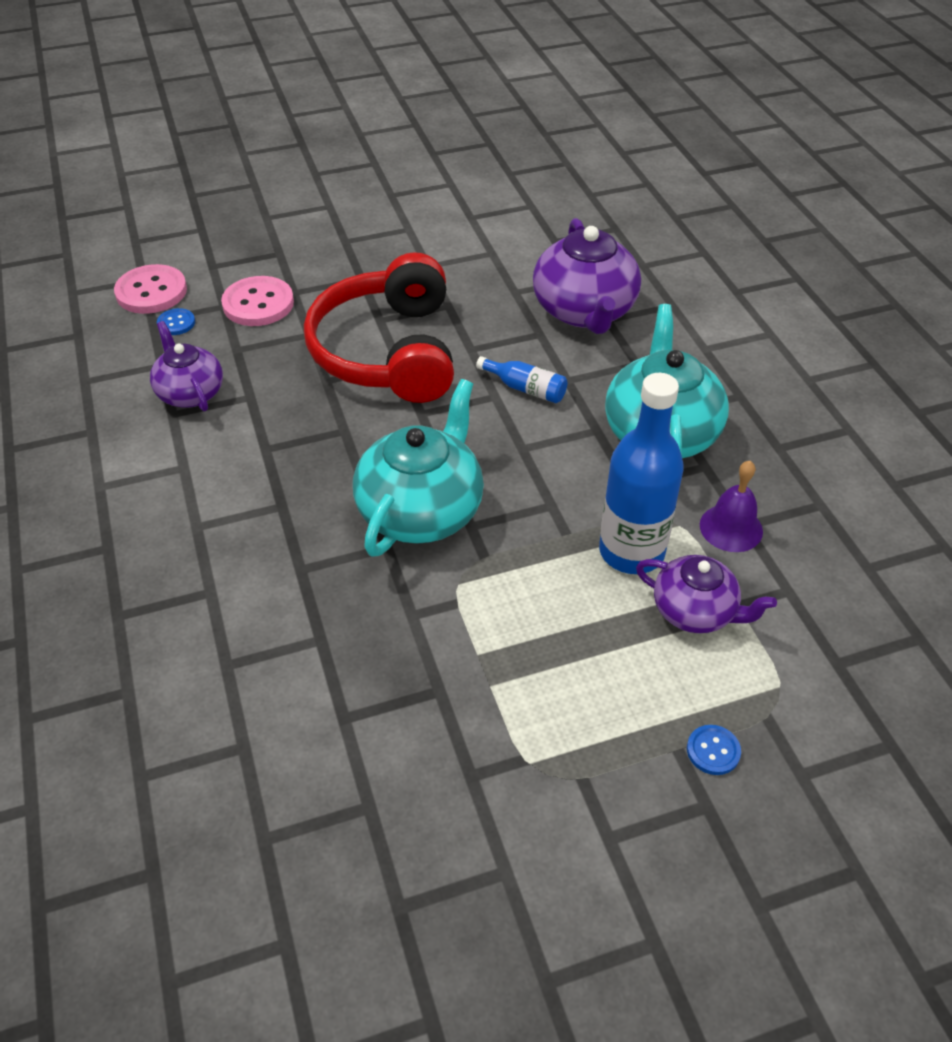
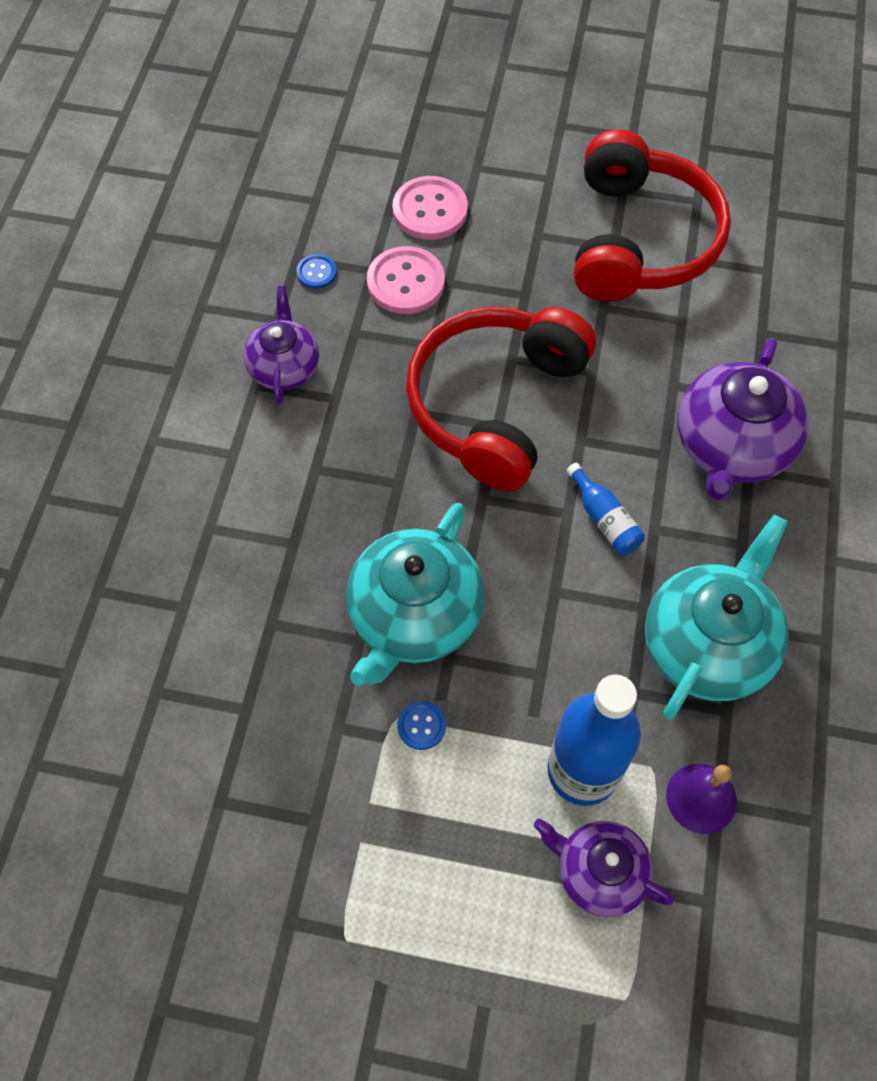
camera: 30 degrees right, 15 degrees up
pink button [114,264,187,314] -> pink button moved to [393,176,468,240]
turquoise teapot [353,379,484,557] -> turquoise teapot turned 150 degrees clockwise [346,503,485,685]
purple teapot [636,555,777,633] -> purple teapot turned 150 degrees clockwise [534,819,674,917]
blue button [687,725,741,775] -> blue button moved to [397,701,446,750]
none -> red headphones [574,129,731,301]

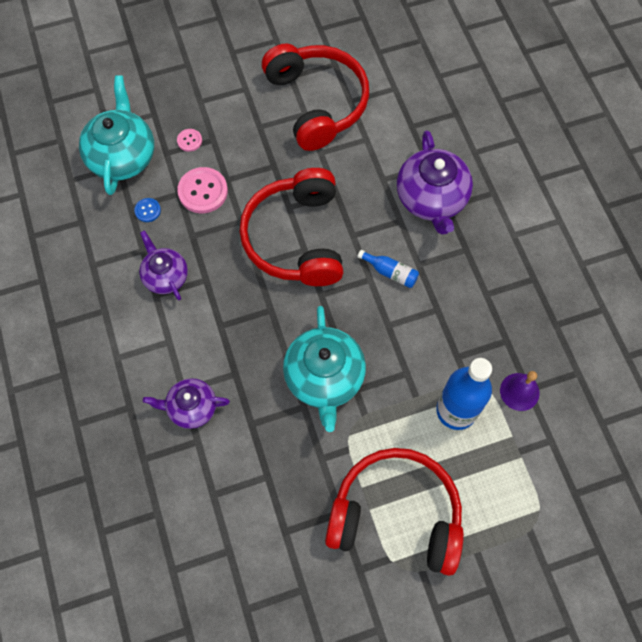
camera: 30 degrees left, 5 degrees up
pink button [393,176,468,240] -> pink button [177,129,202,152], size x0.52
blue button [397,701,446,750] -> none
purple teapot [534,819,674,917] -> purple teapot moved to [143,378,230,429]
turquoise teapot [645,515,789,720] -> turquoise teapot moved to [79,75,154,195]
none -> red headphones [325,448,464,576]

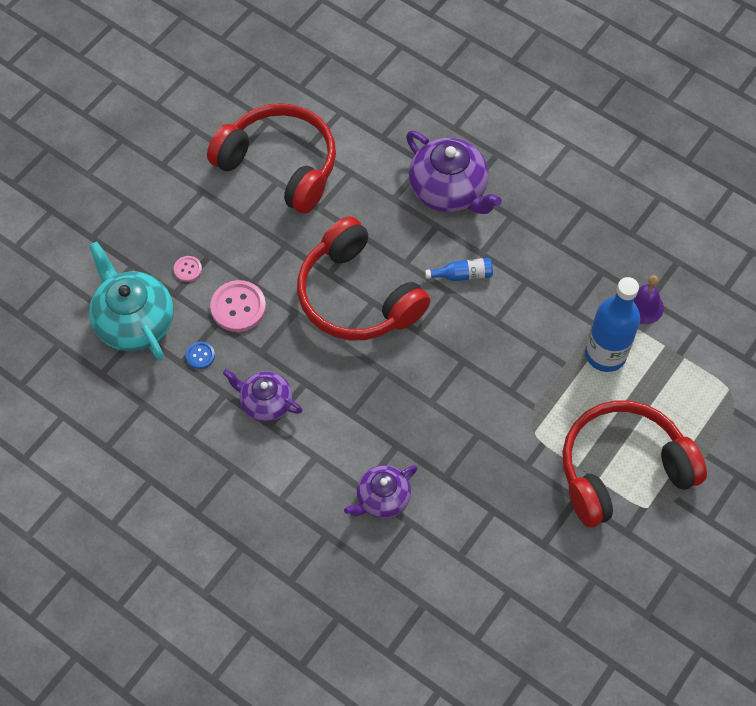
camera: 35 degrees left, 5 degrees down
turquoise teapot [283,306,366,432] -> none

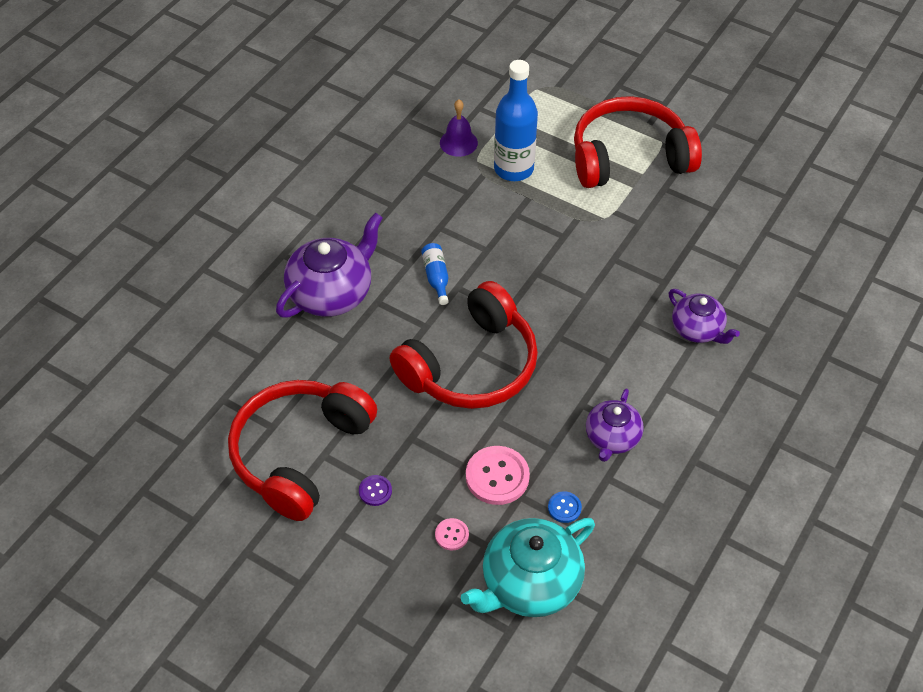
camera: 95 degrees left, 10 degrees down
red headphones [562,401,707,527] -> red headphones turned 105 degrees clockwise [574,96,702,188]
none -> purple button [359,475,392,506]

